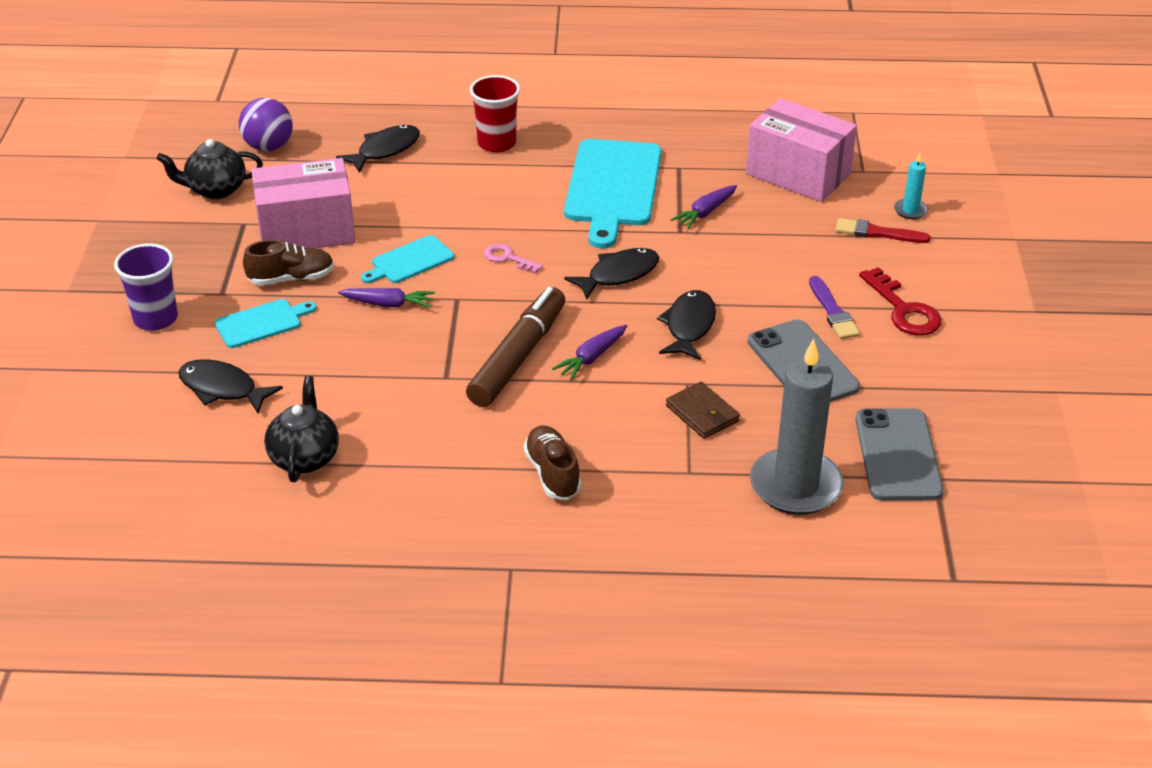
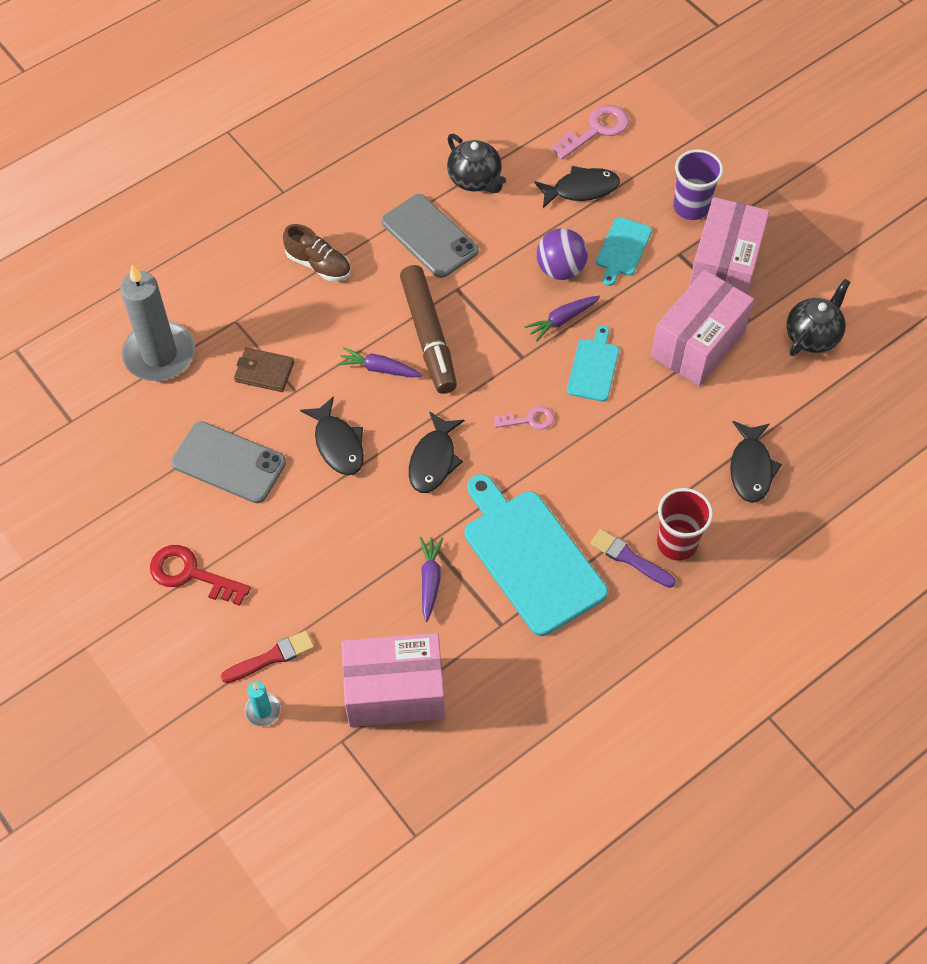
camera: 140 degrees right, 20 degrees up
purple ball [239,98,293,151] -> purple ball moved to [537,228,588,280]
brown shoe [243,240,334,286] -> none
purple carrot [552,325,627,380] -> purple carrot turned 75 degrees counterclockwise [337,347,422,378]
purple brush [809,276,860,339] -> purple brush moved to [590,529,676,588]
grey phone [856,408,944,501] -> grey phone moved to [382,194,479,278]
none -> pink key [551,105,629,160]
none -> pink box [688,197,770,294]

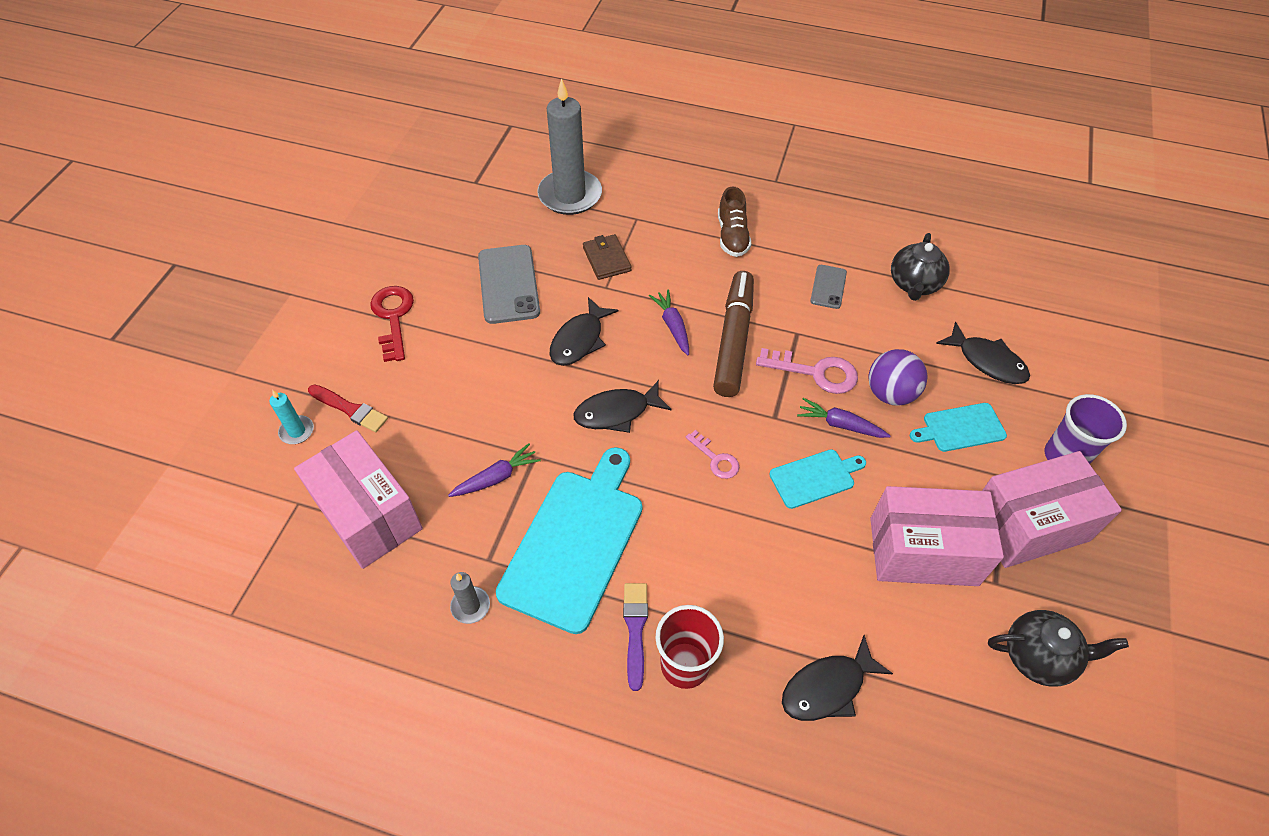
camera: 55 degrees right, 5 degrees down
grey phone [382,194,479,278] -> grey phone [810,265,847,309], size x0.55
brown marker [400,265,457,394] -> brown marker turned 150 degrees clockwise [713,271,754,397]
pink key [551,105,629,160] -> pink key moved to [756,348,858,394]
none -> grey candle [450,572,490,624]

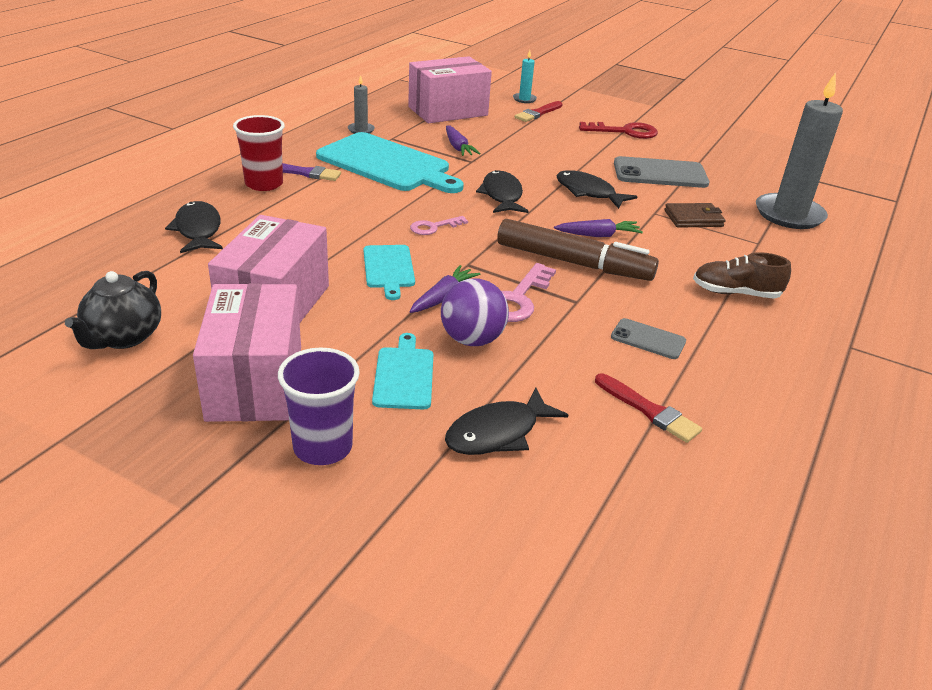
camera: 100 degrees right, 20 degrees down
black teapot [891,233,950,301] -> red brush [595,373,702,443]

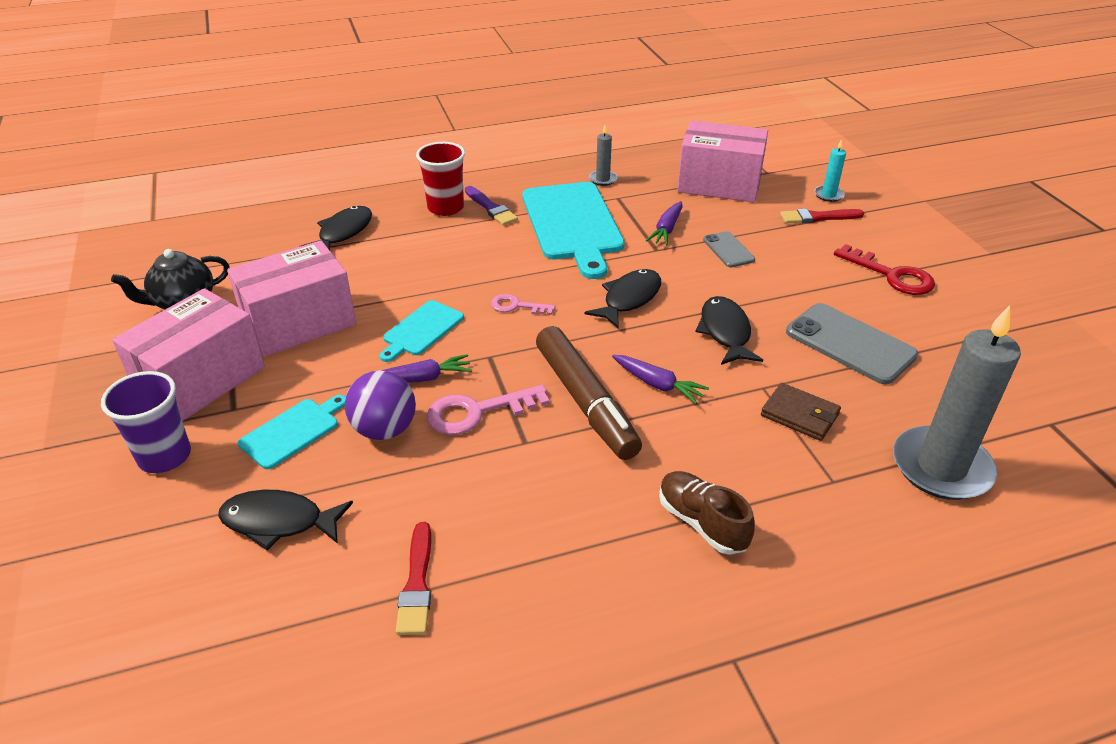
camera: 45 degrees right, 5 degrees up
grey phone [611,318,686,359] -> grey phone moved to [703,231,755,267]

